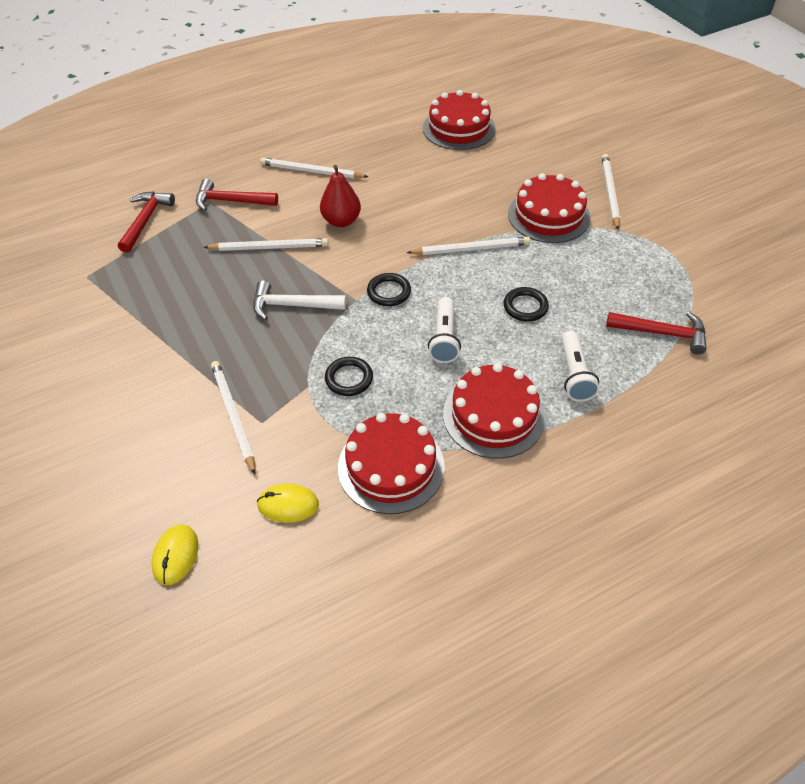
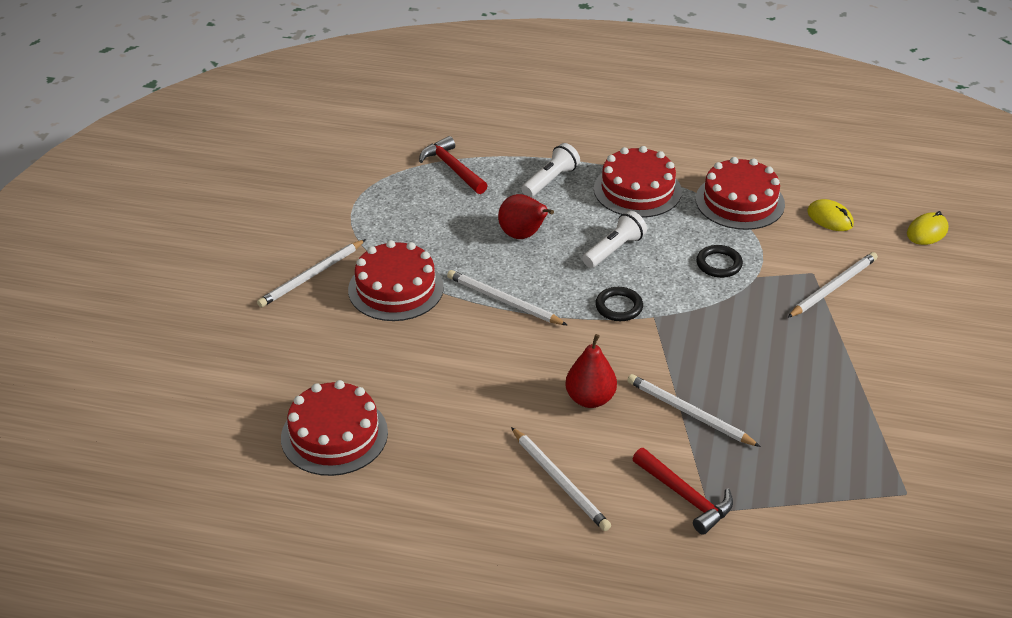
camera: 140 degrees left, 10 degrees down
red hammer [118,192,175,253] -> none
white pencil [211,361,256,475] -> white pencil turned 150 degrees counterclockwise [787,252,878,318]
white hammer [253,280,346,320] -> none
black ring [503,287,549,322] -> red pear [498,194,554,239]

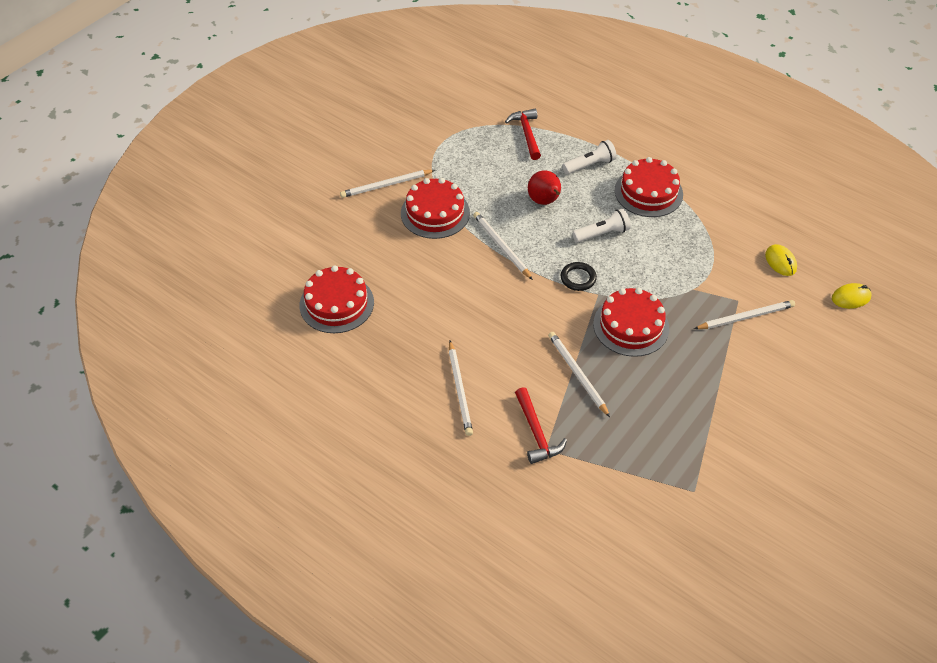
camera: 25 degrees right, 10 degrees up
red pear [565,334,617,408] -> none
red cake [696,157,785,230] -> red cake moved to [593,288,669,357]
black ring [696,245,743,278] -> none

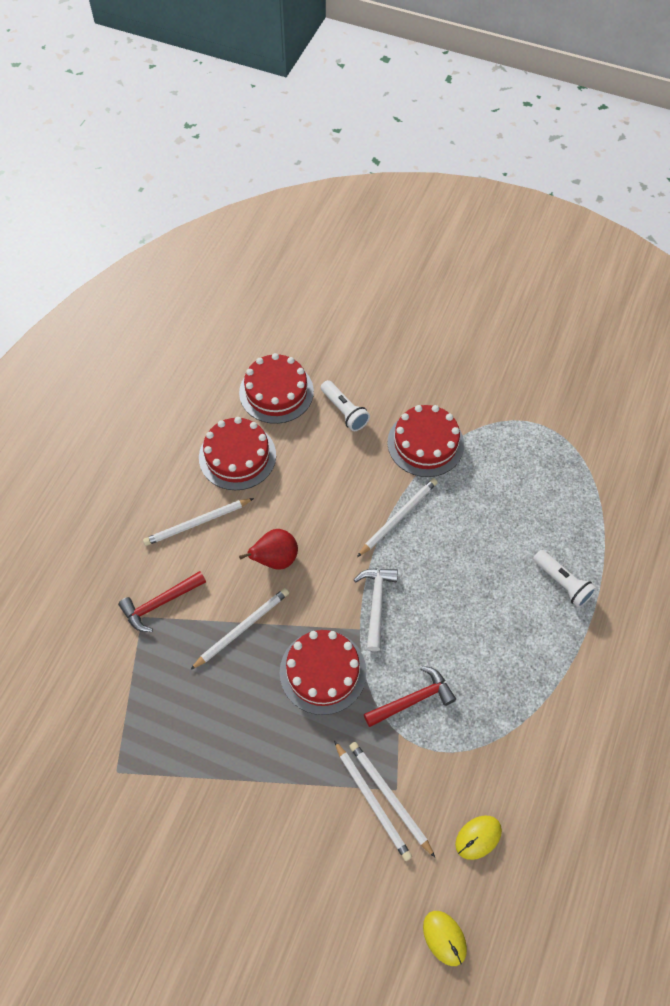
camera: 75 degrees right, 10 degrees up
white pencil [340,170,435,198] -> white pencil moved to [349,742,435,857]
red hammer [505,109,541,160] -> red hammer moved to [364,666,456,727]
red pear [528,170,561,205] -> red pear moved to [239,529,298,570]
black ring [561,262,597,291] -> white hammer [354,569,398,651]
white flashlight [572,208,631,243] -> white flashlight moved to [321,380,370,431]
red cake [615,157,683,217] -> red cake moved to [199,417,276,490]

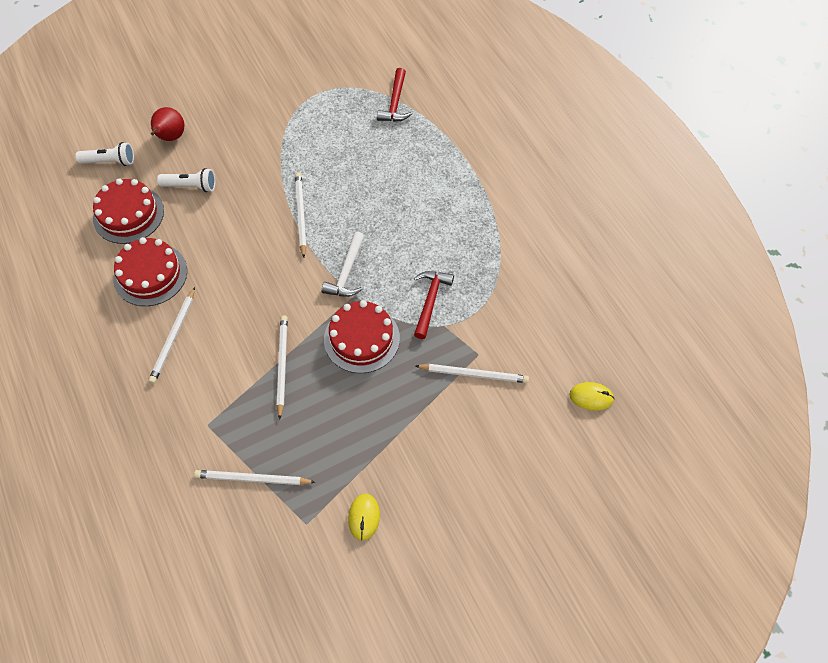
camera: 50 degrees left, 0 degrees up
red hammer [118,571,206,632] -> red hammer moved to [377,68,412,122]
red pear [239,529,298,570] -> red pear moved to [151,107,184,141]
white pencil [349,742,435,857] -> white pencil moved to [194,470,315,485]
white hammer [354,569,398,651] -> white hammer turned 120 degrees counterclockwise [321,232,364,297]
red cake [387,405,464,477] -> none
yellow mouse [455,815,502,860] -> yellow mouse moved to [348,494,380,541]
white flashlight [533,550,597,608] -> white flashlight moved to [75,142,134,166]

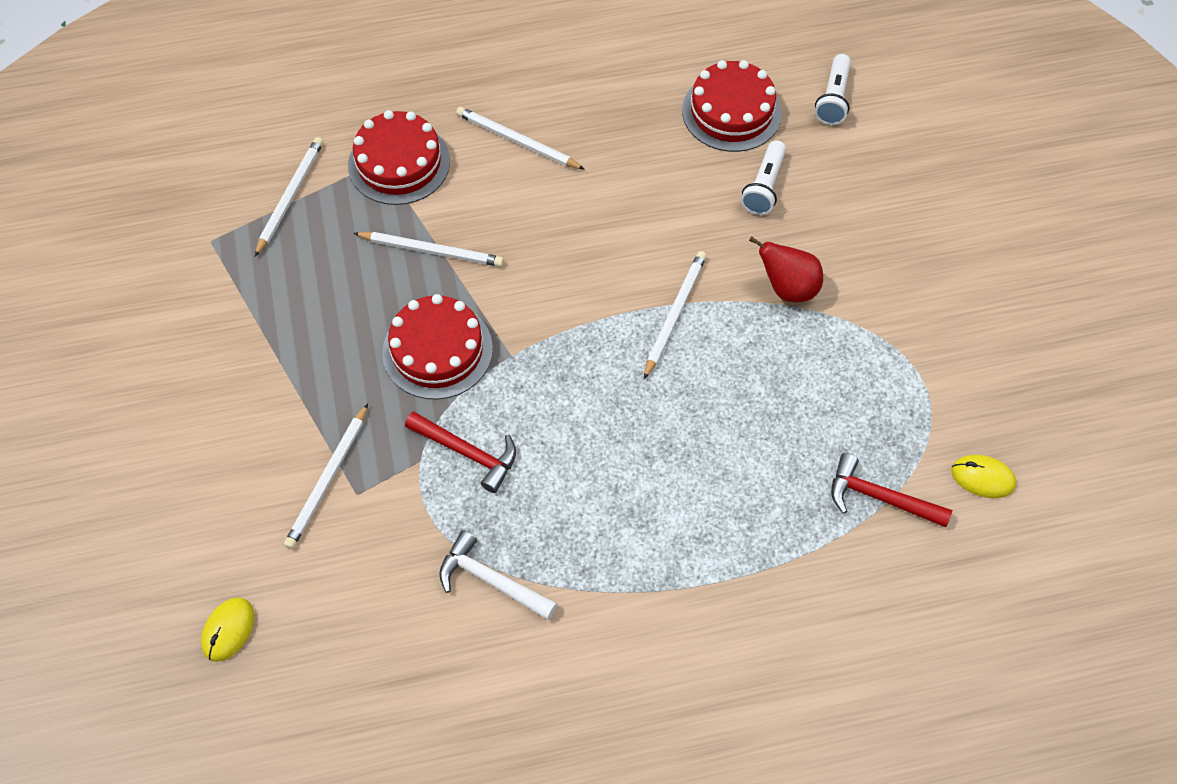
camera: 105 degrees right, 0 degrees up
red cake [113,237,187,306] -> red cake moved to [348,110,450,205]
red pear [151,107,184,141] -> red pear moved to [749,236,823,302]
white pencil [295,173,307,258] -> white pencil turned 75 degrees counterclockwise [644,251,707,379]
white hammer [321,232,364,297] -> white hammer moved to [439,530,557,620]
yellow mouse [348,494,380,541] -> yellow mouse moved to [951,455,1016,498]

